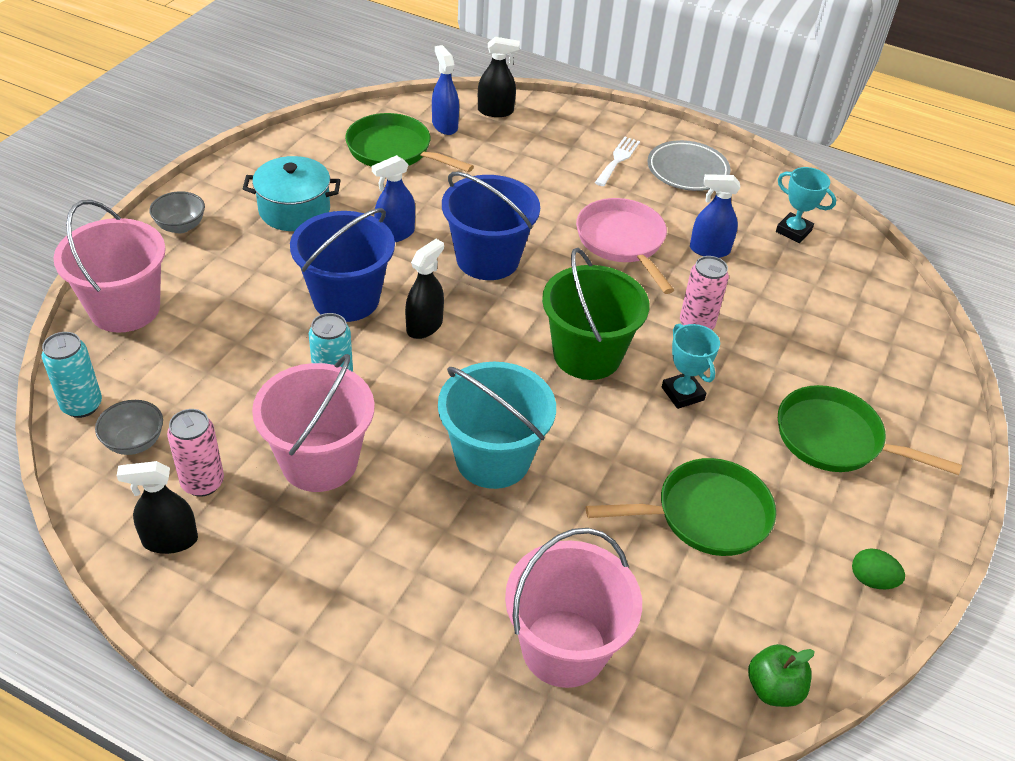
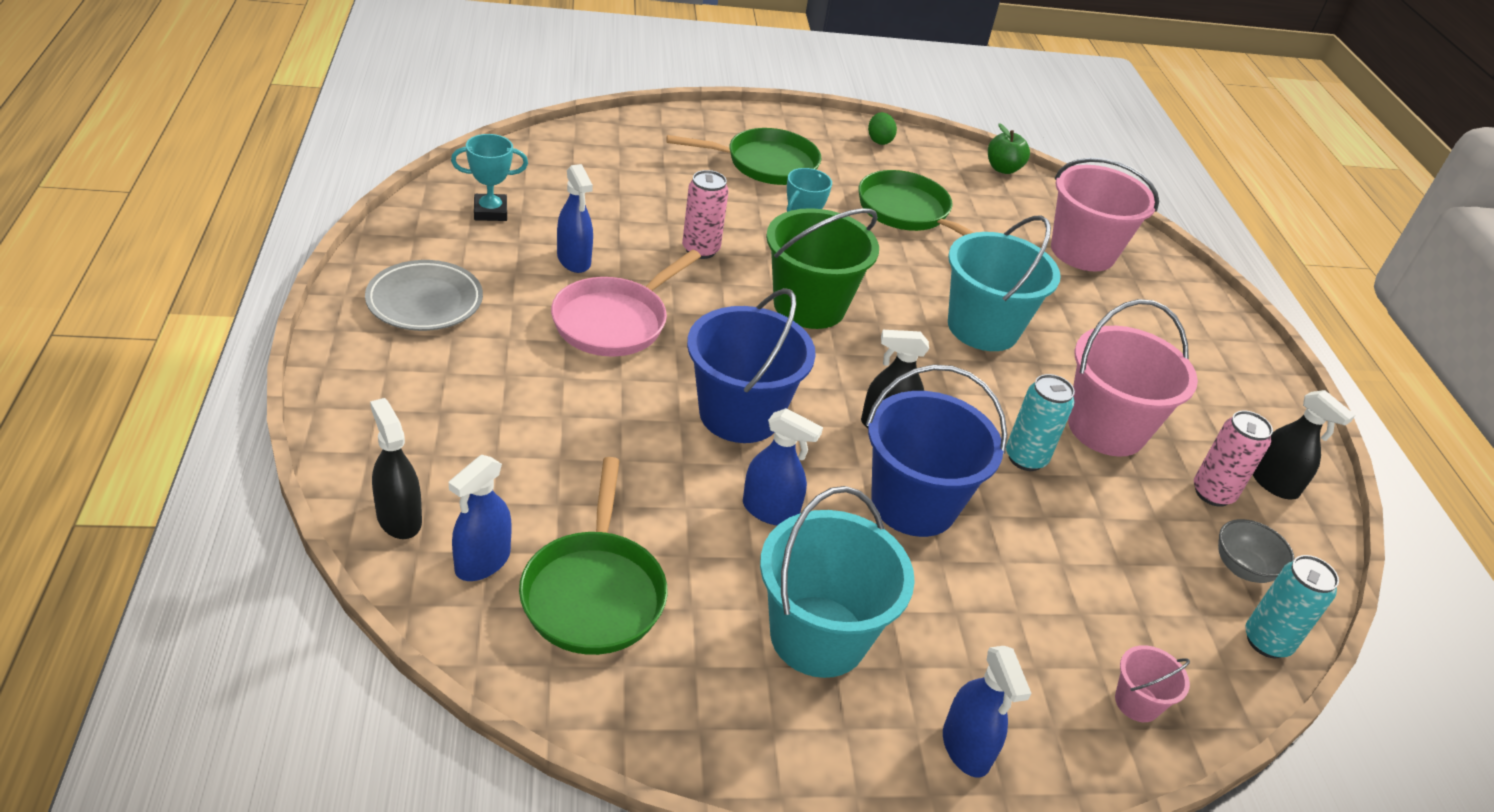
camera: 125 degrees left, 5 degrees down
pink bucket [54,200,166,333] -> pink bucket [1115,645,1190,722], size x0.46
grey bowl [149,191,205,233] -> blue spray bottle [943,646,1032,777]
turquoise pot [243,156,341,231] -> turquoise bucket [760,486,915,678]
white fork [595,137,640,186] -> none
turquoise trophy [776,167,836,243] -> turquoise trophy turned 75 degrees clockwise [451,134,528,221]
green pan [778,385,962,475] -> green pan turned 90 degrees counterclockwise [666,128,821,185]

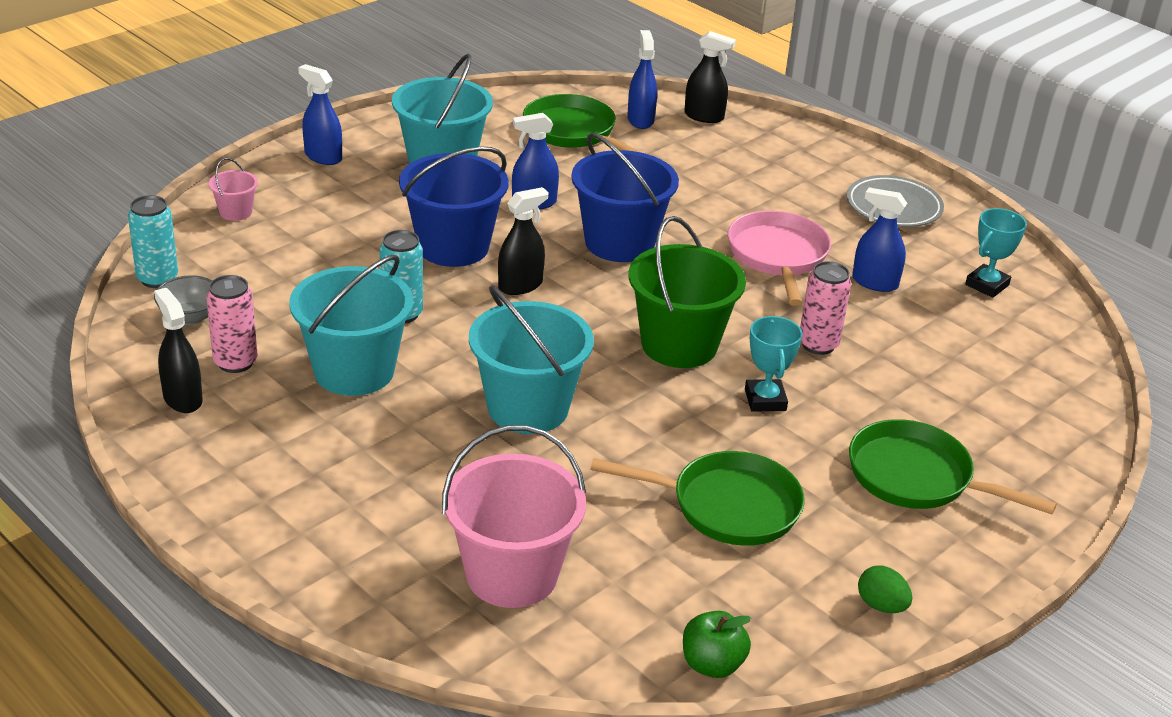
camera: 145 degrees right, 5 degrees down
green pan [666,128,821,185] -> green pan turned 75 degrees clockwise [849,419,1057,514]
pink bucket [1068,299,1198,457] -> turquoise bucket [289,255,413,396]
black spray bottle [1253,390,1355,499] -> black spray bottle turned 45 degrees clockwise [154,288,203,413]

